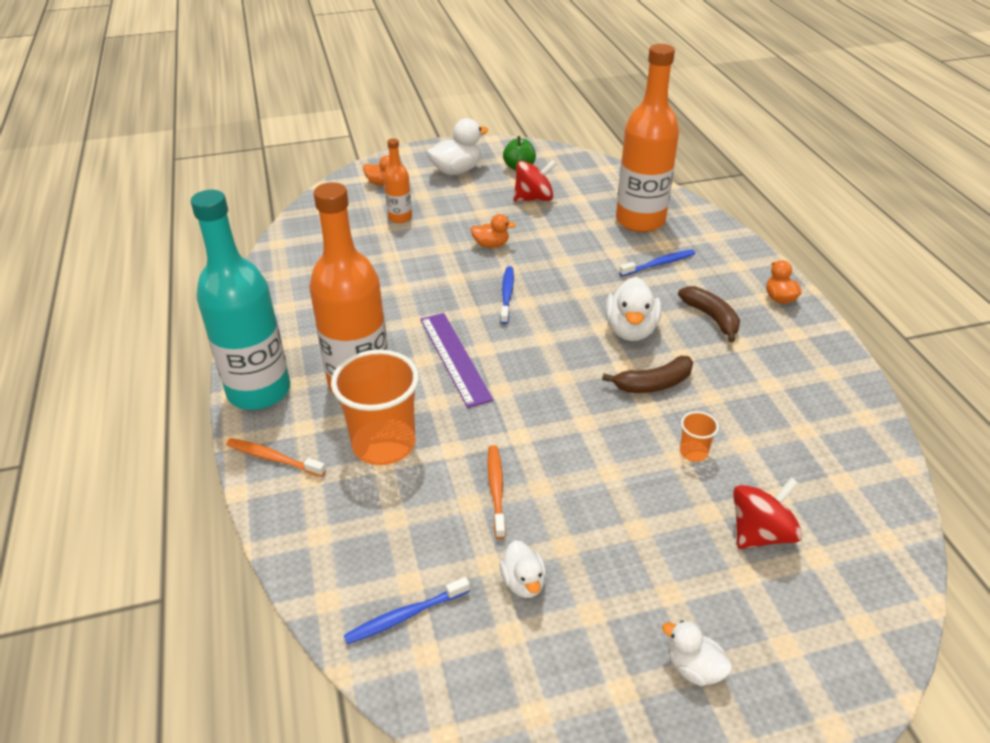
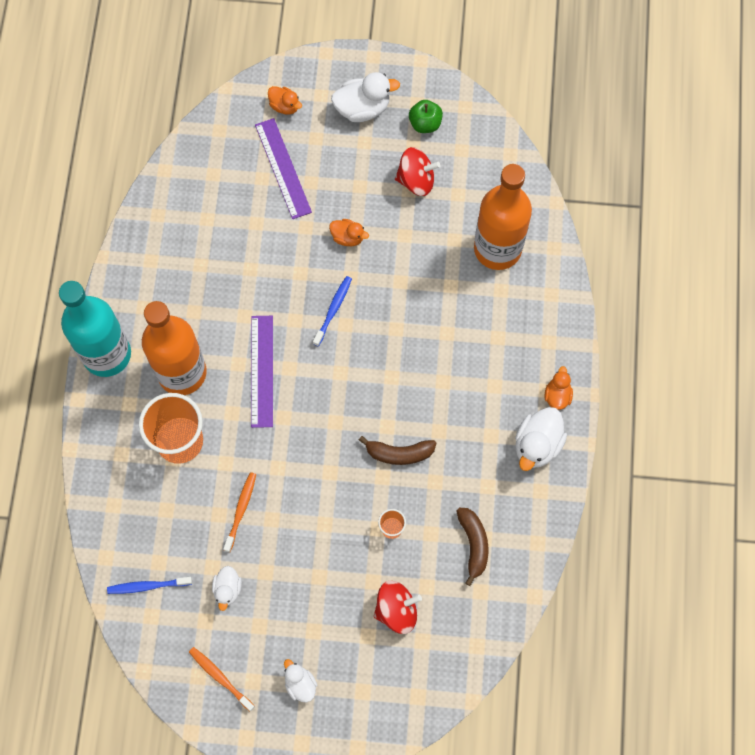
camera: 20 degrees right, 30 degrees up
orange toothbrush [226,438,326,477] -> orange toothbrush moved to [189,647,255,711]
orange bottle [384,138,412,223] -> purple ruler [255,118,312,219]
white duck [605,277,662,341] -> white duck moved to [515,407,567,471]
blue toothbrush [619,250,696,277] -> none
brown banana [678,286,740,343] -> brown banana moved to [456,508,488,586]

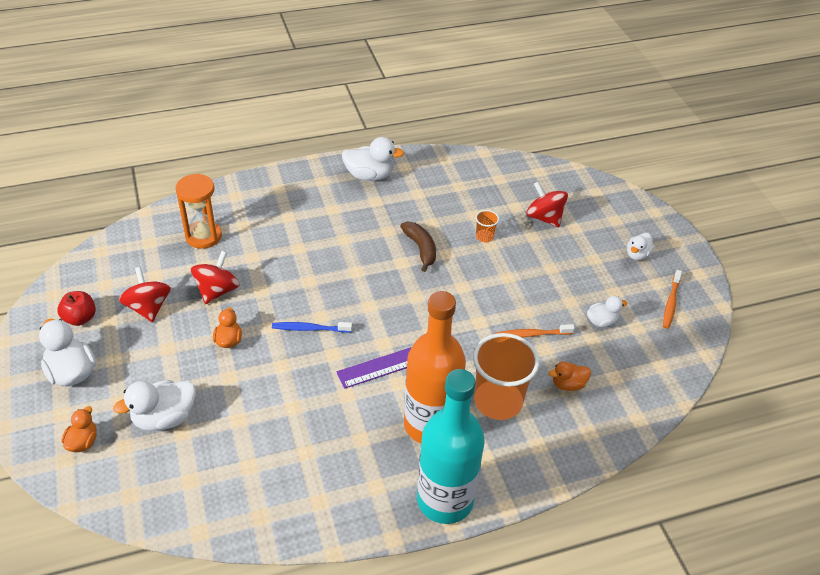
camera: 115 degrees left, 25 degrees down
blue toothbrush [107,577,192,594] -> none
purple ruler [255,118,312,219] -> white duck [113,380,196,431]
green apple [409,100,443,133] -> red apple [57,291,96,326]
brown banana [456,508,488,586] -> none
orange bottle [474,164,532,270] -> orange hourglass [175,173,222,249]
orange duck [544,366,573,410] -> orange duck moved to [549,362,591,391]
none -> red spinning top [191,251,239,304]

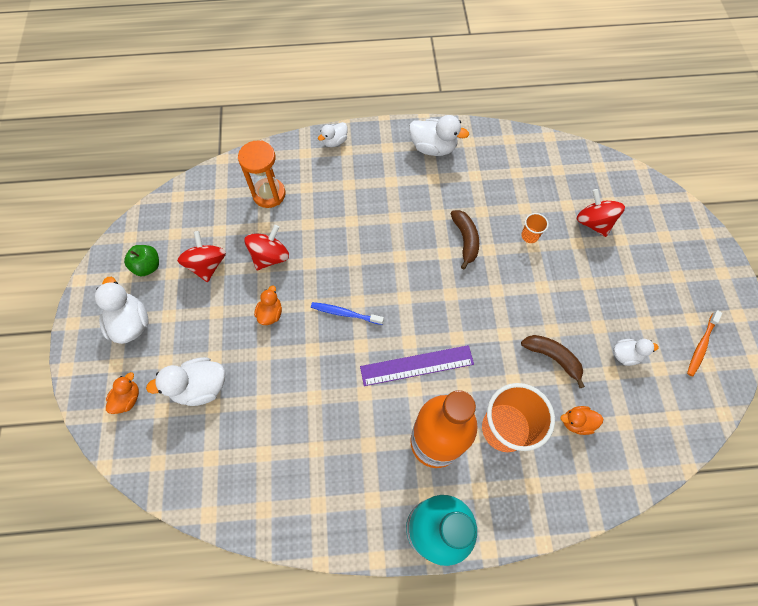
camera: 15 degrees right, 20 degrees up
red apple [57,291,96,326] -> green apple [124,245,159,276]
orange toothbrush [495,324,575,338] -> brown banana [521,335,585,388]
white duck [627,233,654,260] -> white duck moved to [318,122,348,147]

